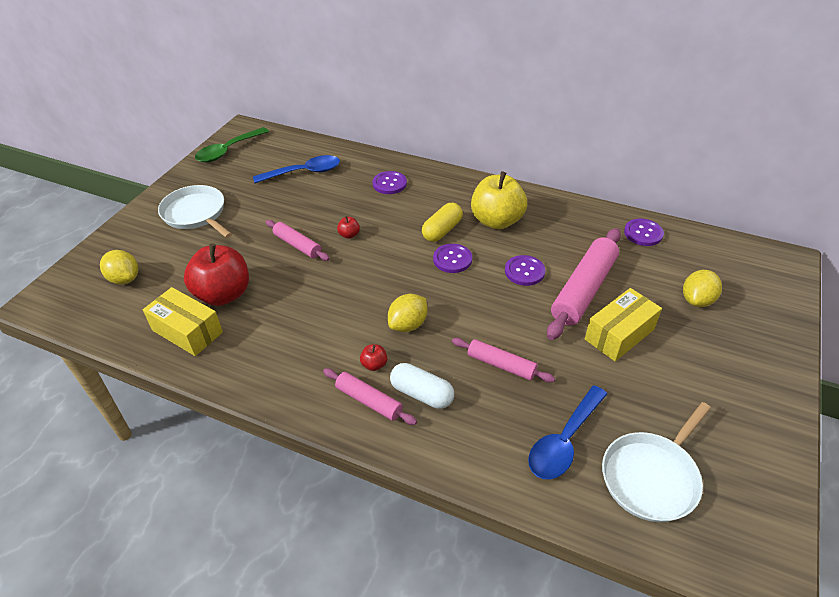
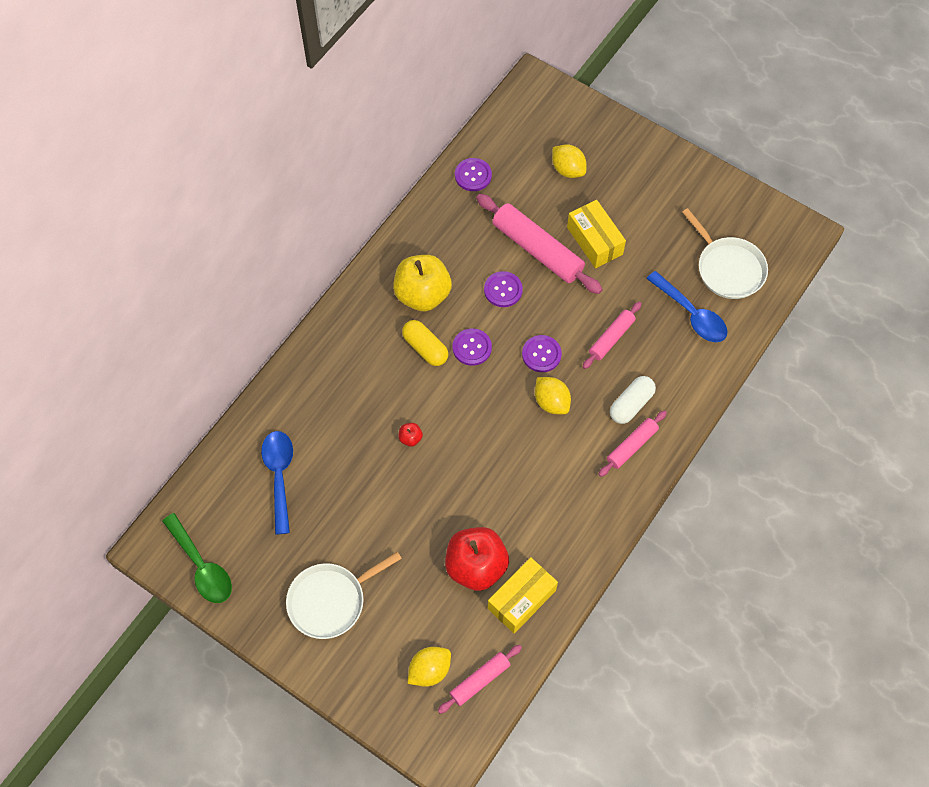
camera: 80 degrees left, 20 degrees up
pink rolling pin [266,220,330,261] -> pink rolling pin moved to [438,645,522,714]
red apple [360,344,387,371] -> none
purple button [373,171,407,194] -> purple button moved to [522,335,562,372]

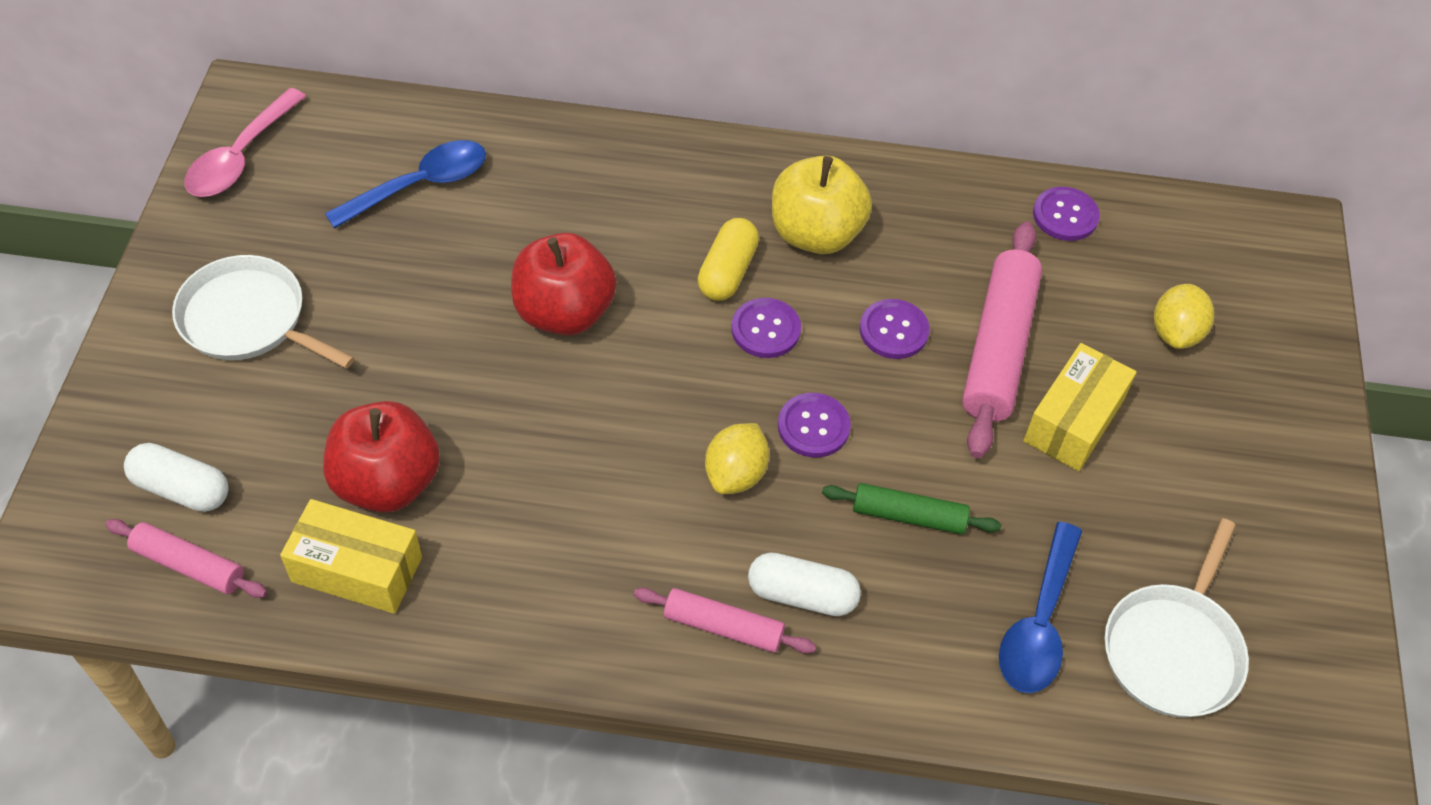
camera: 60 degrees right, 10 degrees down
green spoon [162,513,232,603] -> pink spoon [184,88,306,197]
red apple [398,423,423,447] -> red apple [511,233,617,336], size x2.50
yellow lemon [407,647,451,687] -> white capsule [124,443,229,512]
pink rolling pin [583,302,642,369] -> green rolling pin [822,483,1001,535]

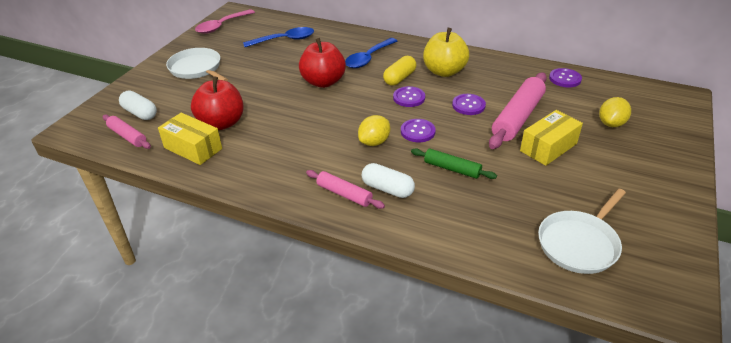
camera: 20 degrees right, 15 degrees down
blue spoon [999,522,1082,693] -> blue spoon moved to [345,38,397,68]

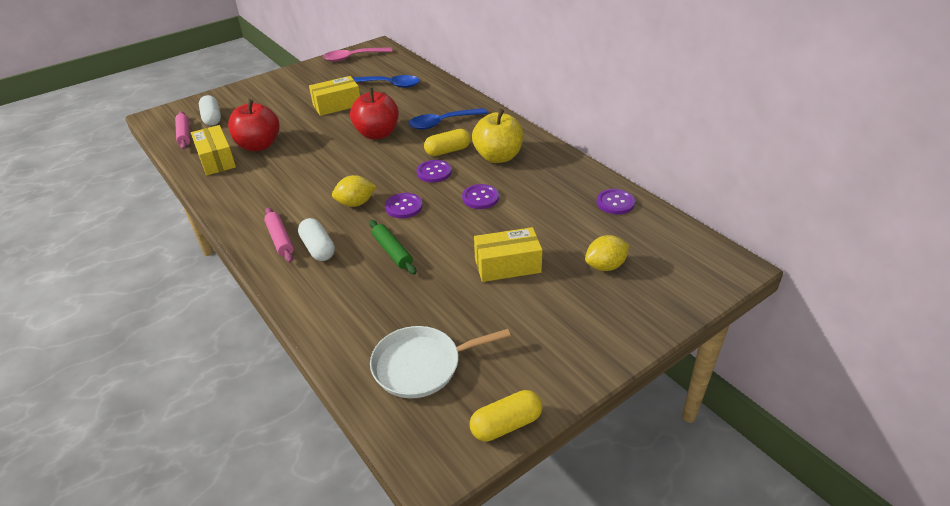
camera: 30 degrees right, 0 degrees up
white pan [166,48,228,81] -> none
pink rolling pin [489,73,547,149] -> none
none -> yellow box [309,76,360,116]
none -> yellow capsule [470,390,542,442]

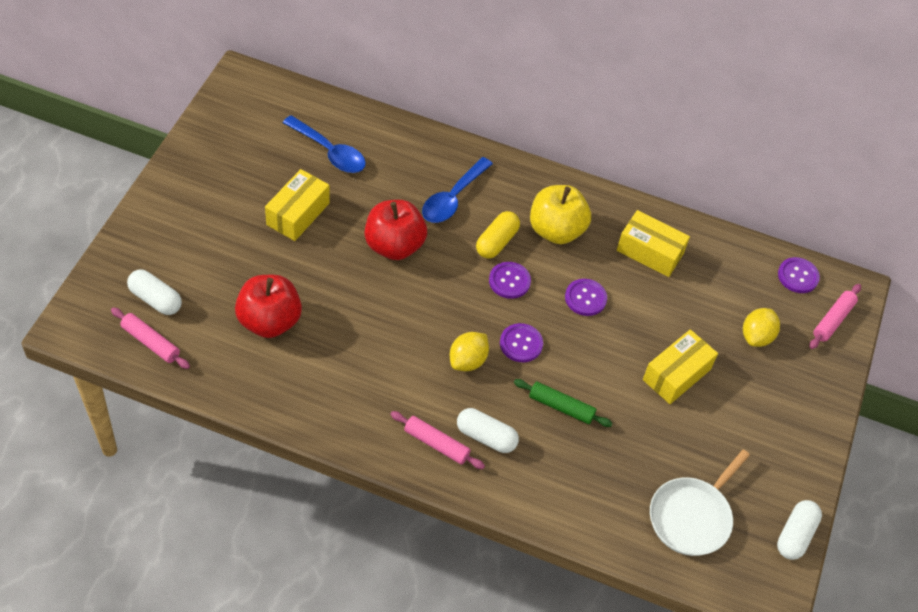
camera: 40 degrees left, 15 degrees up
yellow box [191,125,236,175] -> yellow box moved to [617,210,690,277]
pink spoon [323,47,393,62] -> none
blue spoon [352,75,420,88] -> blue spoon turned 60 degrees clockwise [283,115,366,173]
yellow capsule [470,390,542,442] -> white capsule [777,500,822,560]
purple button [597,189,635,214] -> purple button moved to [778,257,820,293]
none -> pink rolling pin [810,284,861,349]

